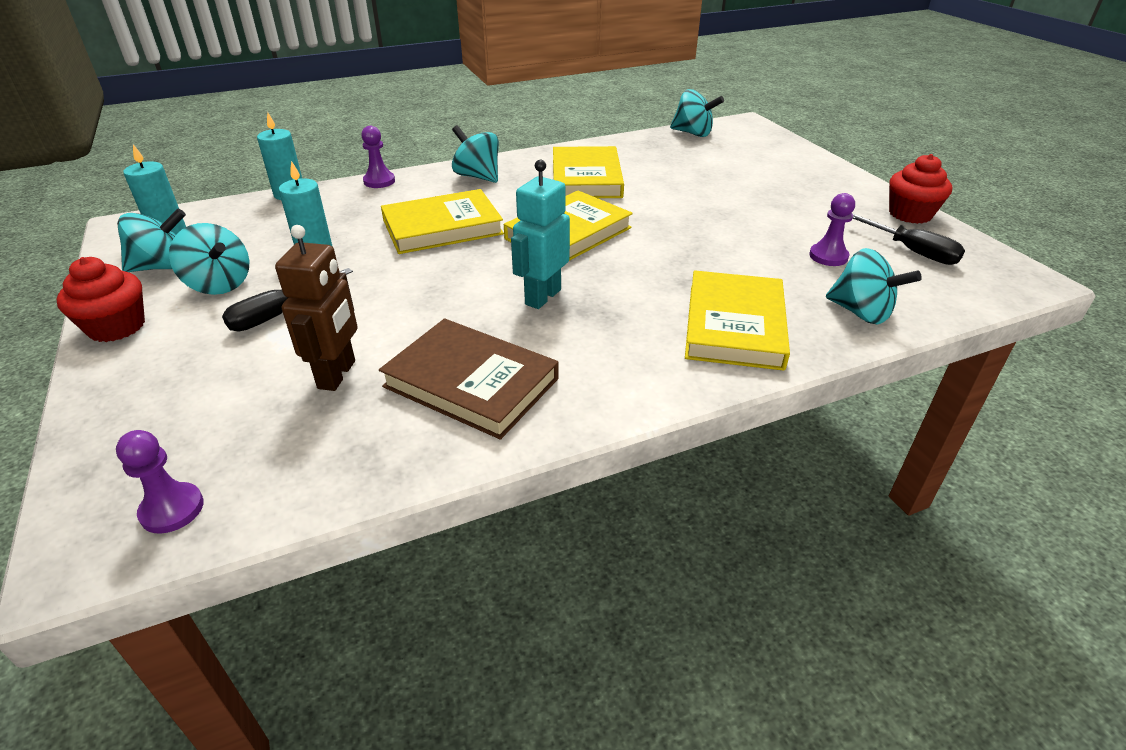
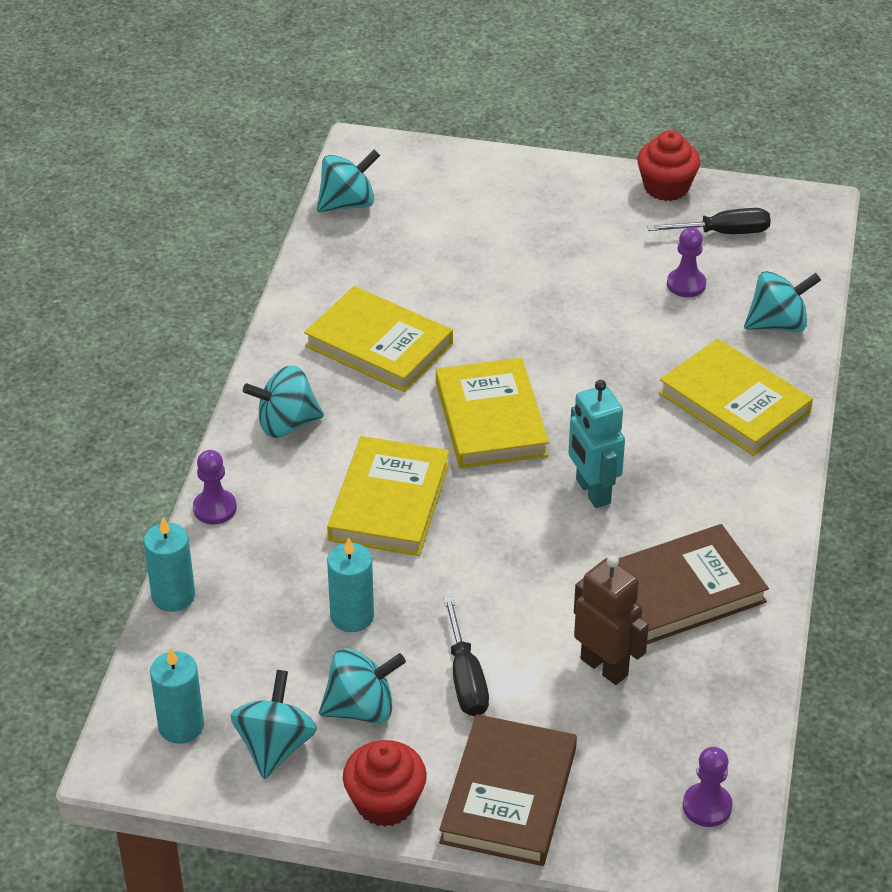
camera: 55 degrees left, 5 degrees up
none -> brown book [439,714,577,866]

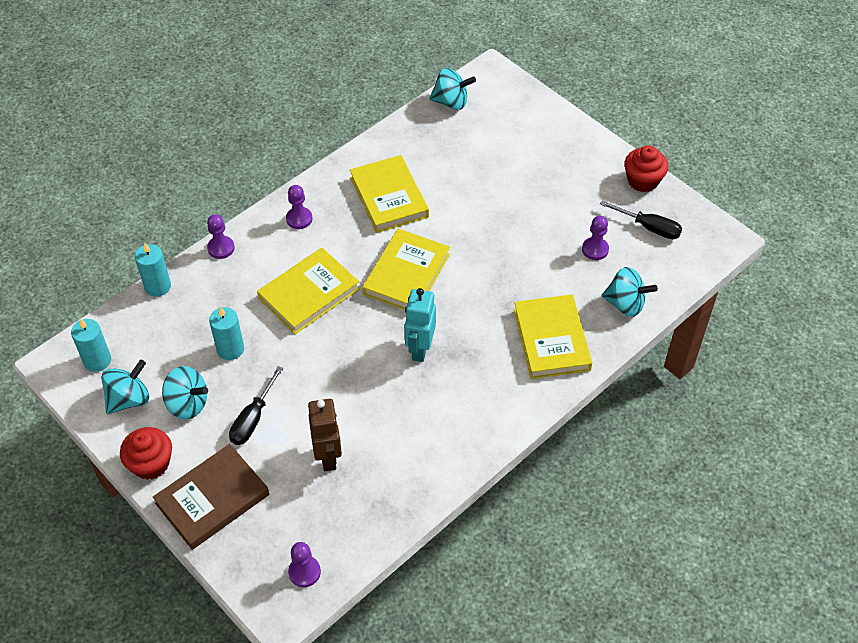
camera: 35 degrees right, 10 degrees up
turquoise spinning top [243,366,324,438] -> purple pawn [286,185,312,229]
brown book [618,524,769,644] -> none

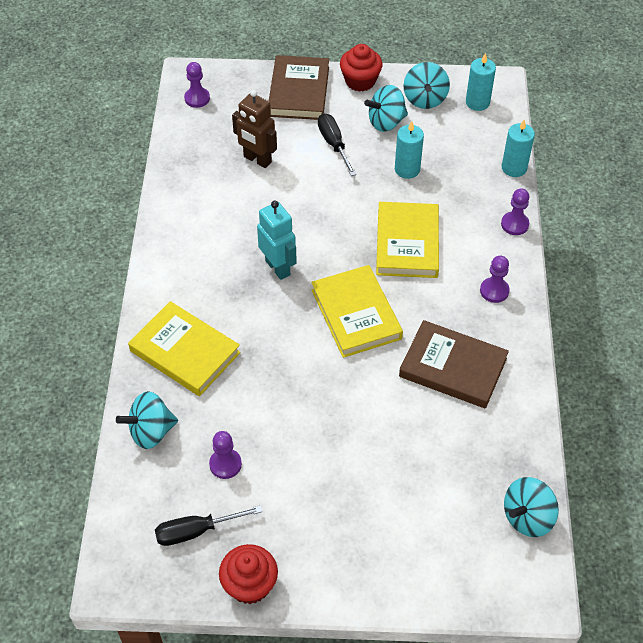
camera: 135 degrees right, 0 degrees up
yellow book [350,155,429,233] -> brown book [399,320,509,409]

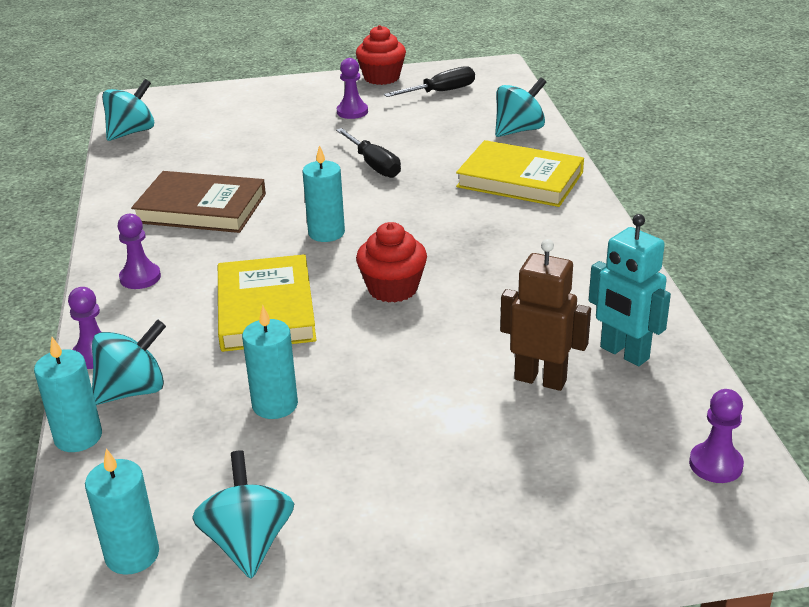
camera: 170 degrees right, 20 degrees down
purple pawn [209,431,242,479] -> purple pawn moved to [337,58,368,119]
turquoise robot [257,201,297,280] -> turquoise robot moved to [589,214,671,366]
brown book [269,55,329,120] -> none
yellow book [311,265,403,358] -> turquoise candle [302,145,345,242]
black screwdriver [318,113,357,176] -> black screwdriver moved to [336,128,401,178]
red cupcake [340,44,383,92] -> red cupcake moved to [356,222,427,303]
turquoise spinning top [364,85,408,132] -> turquoise spinning top moved to [92,319,166,405]

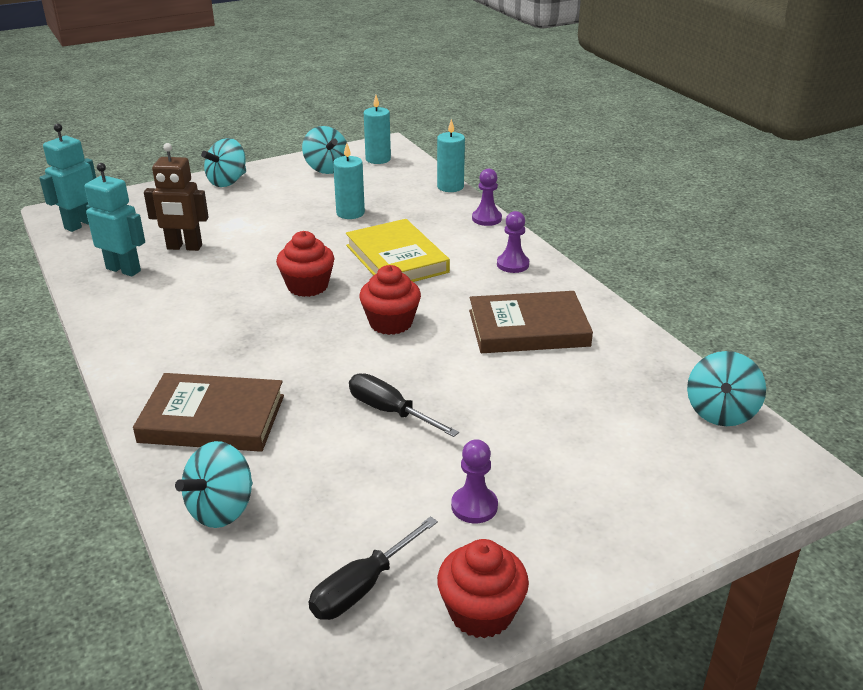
camera: 160 degrees right, 0 degrees up
turquoise spinning top [92,319,166,405] -> turquoise spinning top moved to [201,138,246,187]
turquoise candle [302,145,345,242] -> red cupcake [359,265,421,335]
yellow book [456,140,584,207] -> brown book [133,373,284,452]
purple pawn [689,389,744,483] -> turquoise robot [39,124,96,232]

